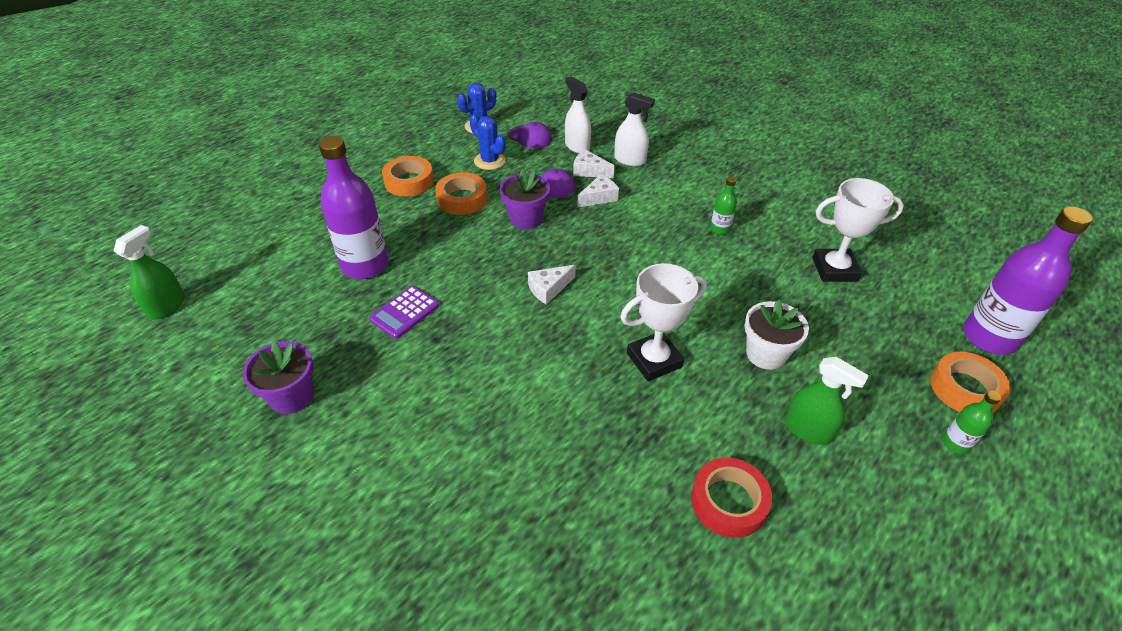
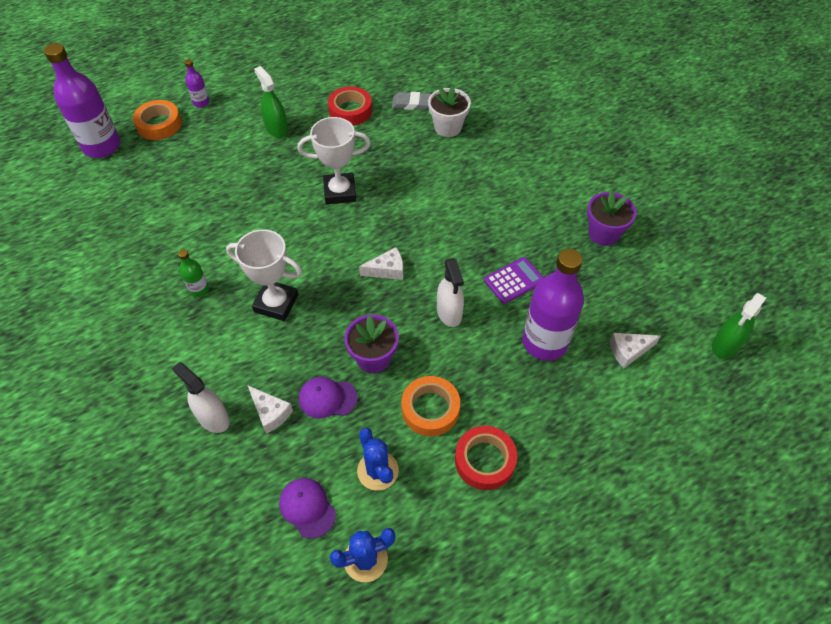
camera: 160 degrees left, 10 degrees up
orange tape [382,156,434,196] -> red tape [455,426,517,490]
white spray bottle [565,77,591,154] -> white spray bottle moved to [437,258,464,327]
white cheese [577,174,619,208] -> white cheese moved to [610,333,661,368]
white flower pot [744,299,809,370] -> white flower pot moved to [428,86,471,137]
white trophy [812,178,904,282] -> white trophy moved to [226,229,302,321]
green bottle [942,390,1001,454] -> purple bottle [185,59,209,108]
none -> grey eraser [392,92,431,110]

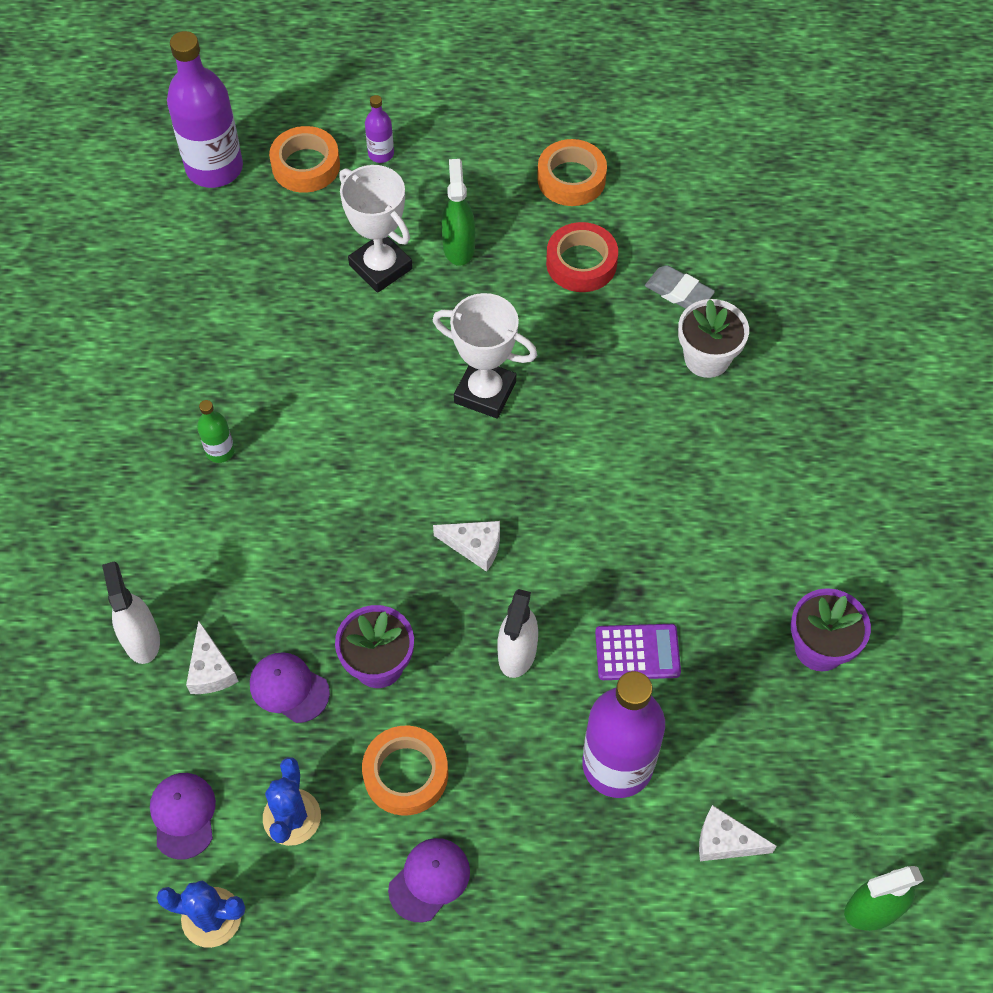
camera: 30 degrees right, 5 degrees up
white trophy [226,229,302,321] -> white trophy moved to [339,165,413,293]
red tape [455,426,517,490] -> purple cap [388,838,470,923]
none -> orange tape [537,139,607,206]

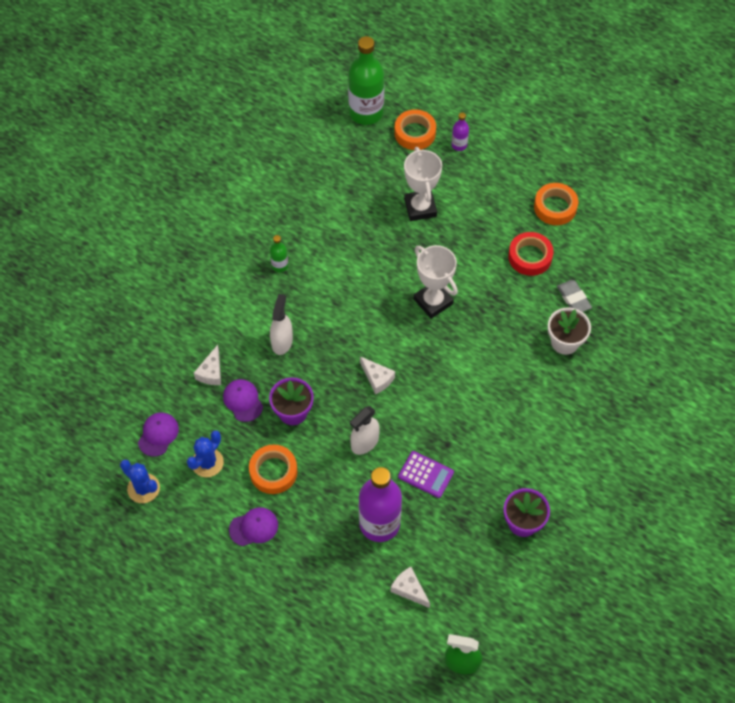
camera: 30 degrees right, 0 degrees up
white spray bottle [102,561,160,664] -> white spray bottle moved to [270,294,293,355]
purple bottle [167,31,243,188] -> green bottle [348,36,384,125]
green spray bottle [441,159,475,266] -> none

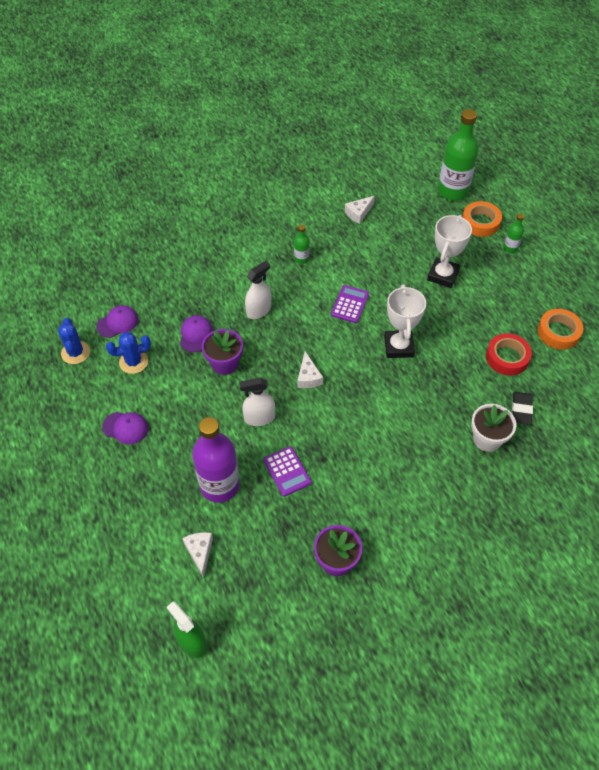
camera: 35 degrees right, 5 degrees down
white cheese [194,345,221,385] -> white cheese moved to [345,196,375,224]
orange tape [249,445,297,494] -> none
purple bottle [451,113,469,151] -> green bottle [503,213,524,253]
grey eraser [557,280,592,312] -> black eraser [512,392,533,425]
none -> purple calculator [331,285,369,323]

